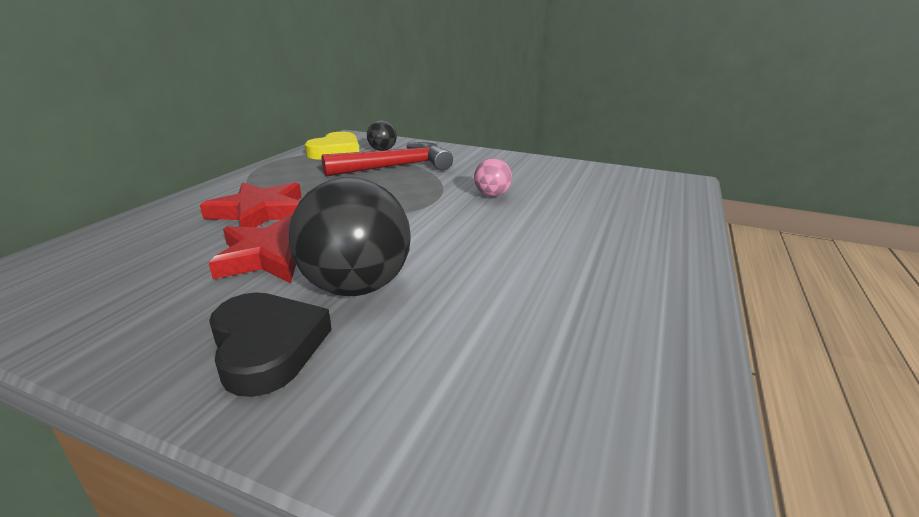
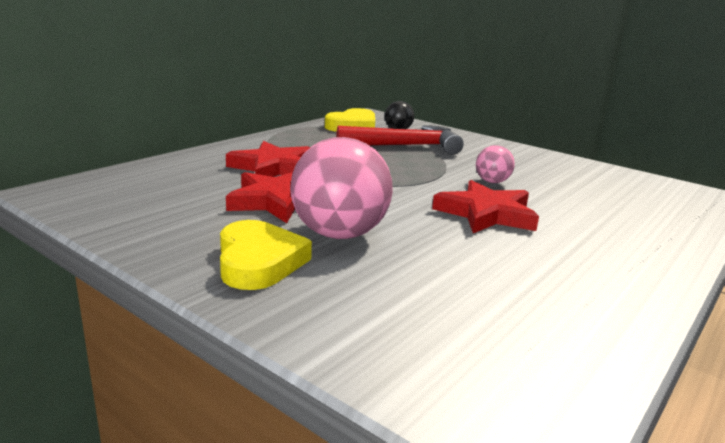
camera: 15 degrees right, 5 degrees down
black heart [209,292,332,397] -> yellow heart [220,220,312,290]
black ball [289,177,411,296] -> pink ball [290,137,393,239]
none -> red star [432,180,539,233]

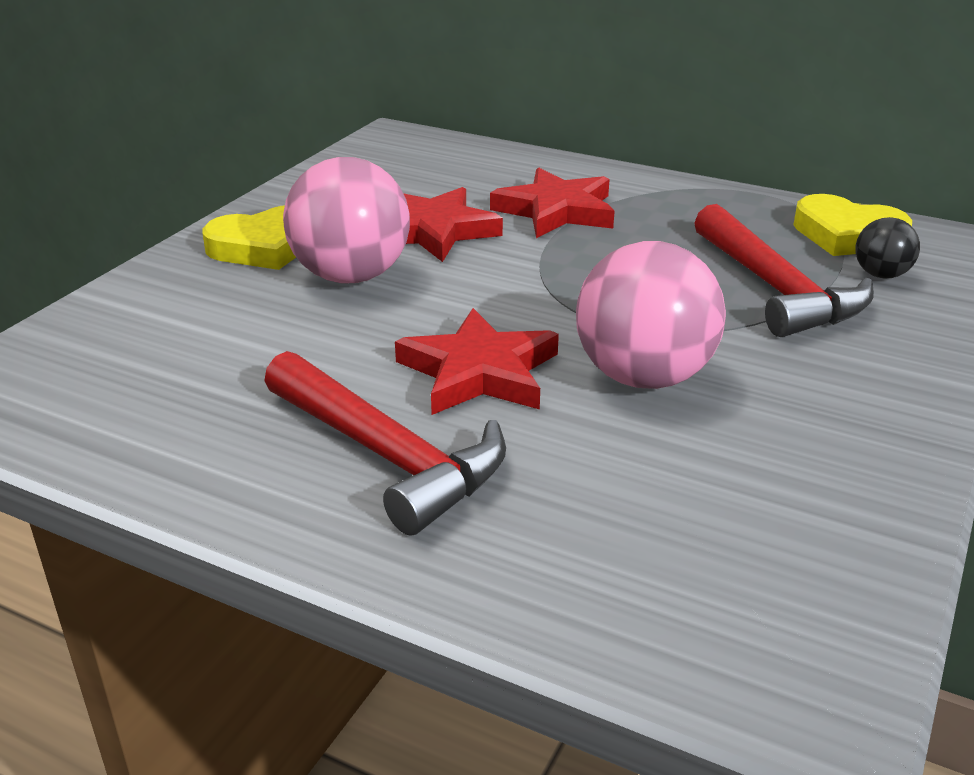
camera: 80 degrees right, 10 degrees up
pink ball [476,145,515,183] -> pink ball [576,241,726,389], size x2.03
none -> red hammer [264,351,506,536]

